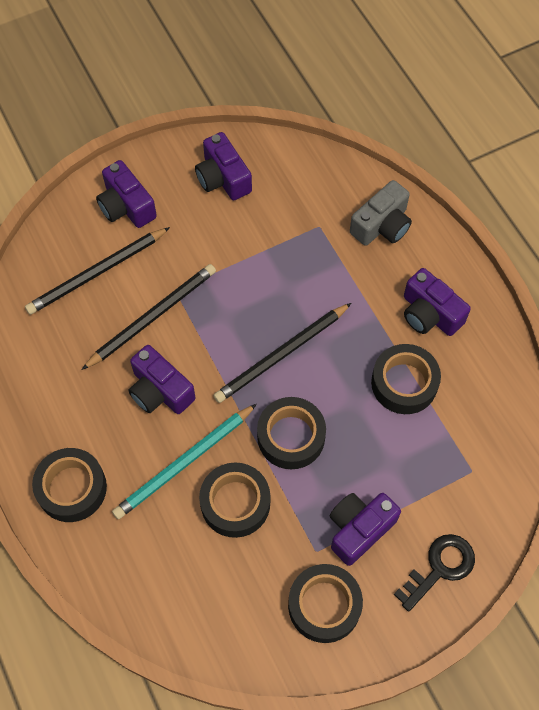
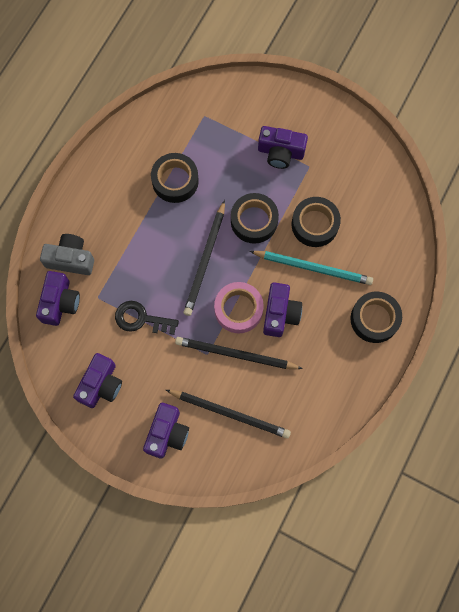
camera: 125 degrees left, 10 degrees up
black pencil [213,303,351,403] -> black pencil turned 90 degrees clockwise [183,200,225,316]
black tape [288,564,363,643] -> none
black key [394,534,475,612] -> black key moved to [115,301,179,335]
purple camera [404,268,471,336] -> purple camera moved to [36,271,80,326]
none -> pink tape [214,282,264,333]

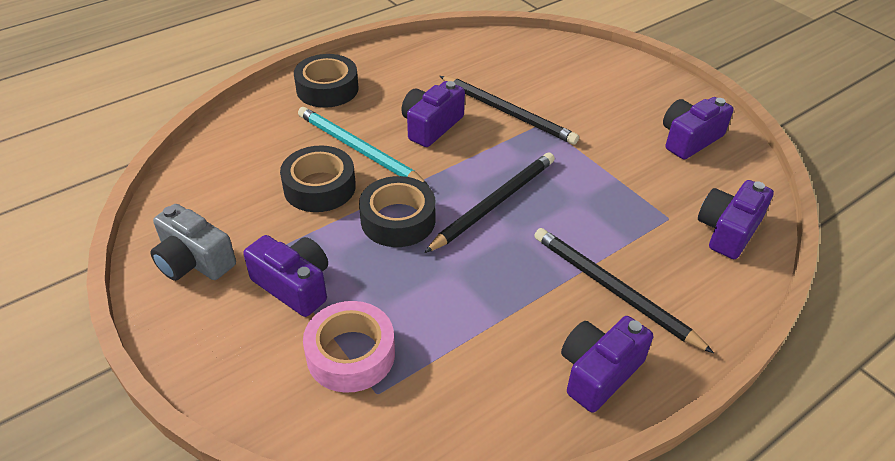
camera: 155 degrees left, 30 degrees down
grey camera [40,234,94,275] -> grey camera moved to [151,204,236,281]
black key [115,301,179,335] -> none
purple camera [143,403,189,459] -> purple camera moved to [561,316,653,413]
black tape [151,153,199,203] -> none
black pencil [166,390,291,439] -> black pencil moved to [534,228,714,353]
pink tape [214,282,264,333] -> pink tape moved to [303,301,395,393]

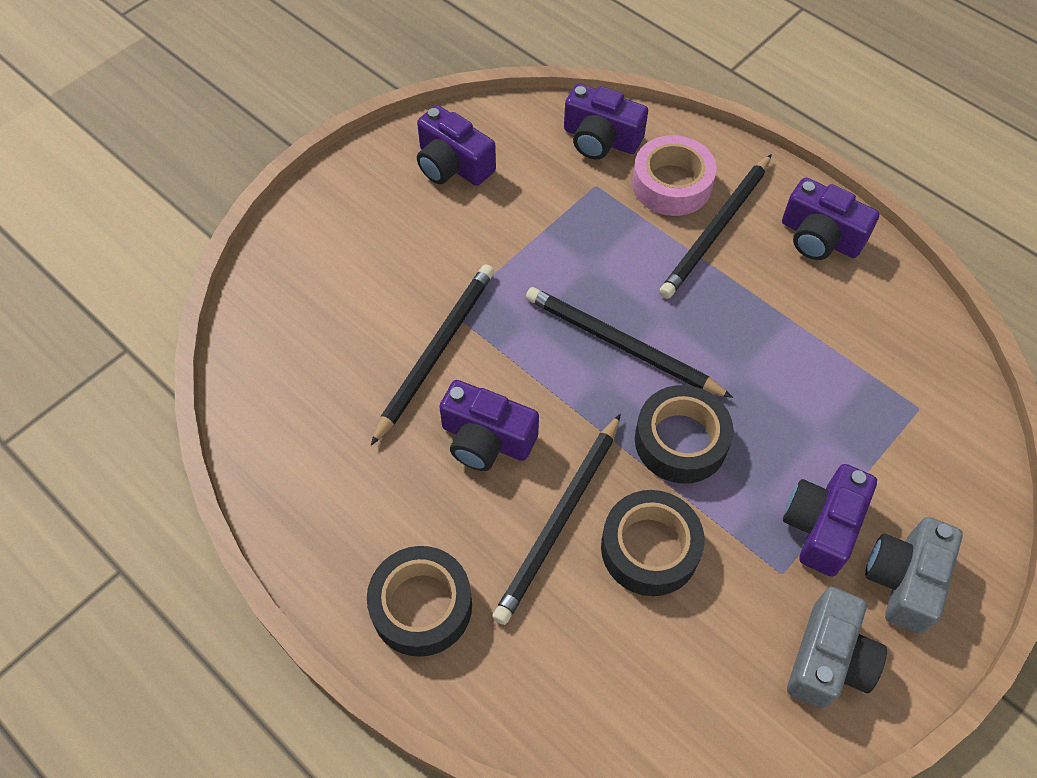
camera: 100 degrees left, 15 degrees up
turquoise pencil [298,107,429,187] -> black pencil [492,414,621,625]
pink tape [303,301,395,393] -> pink tape moved to [632,135,717,216]
none -> grey camera [865,517,963,634]

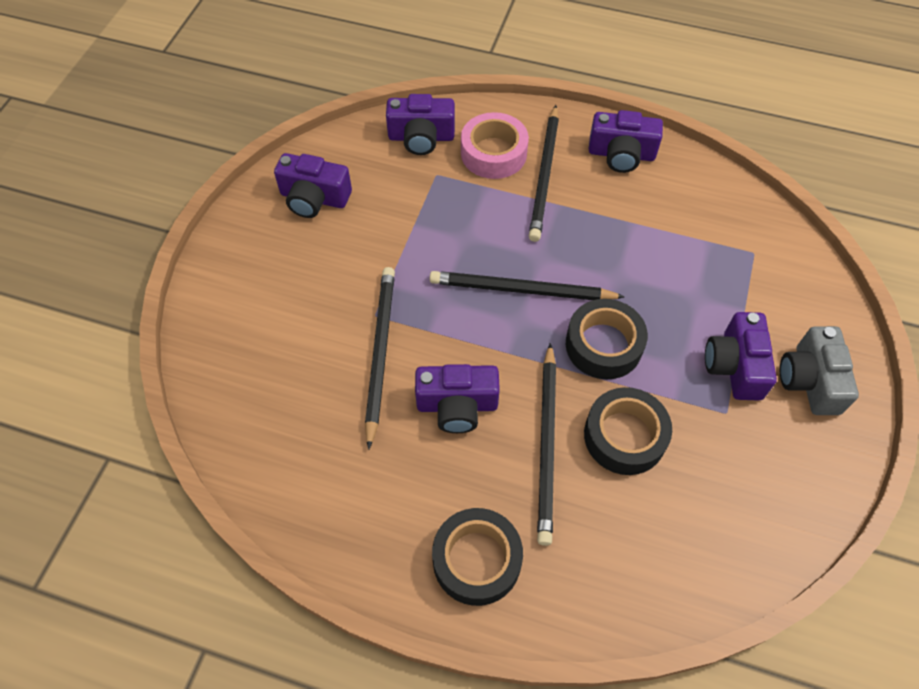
camera: 25 degrees left, 0 degrees up
grey camera [787,587,887,709] -> none

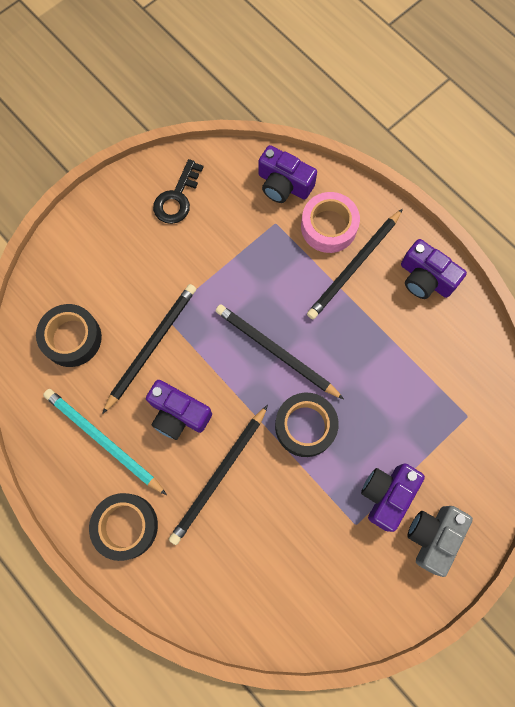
camera: 30 degrees right, 15 degrees up
purple camera [274,153,352,218] -> black key [153,159,204,224]
black tape [584,387,672,475] -> black tape moved to [36,304,102,367]
none -> turquoise pencil [43,389,167,495]

